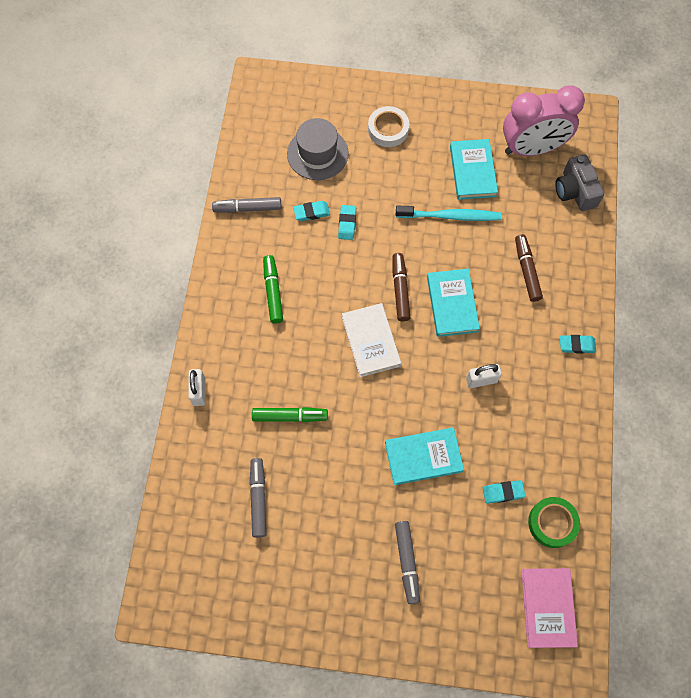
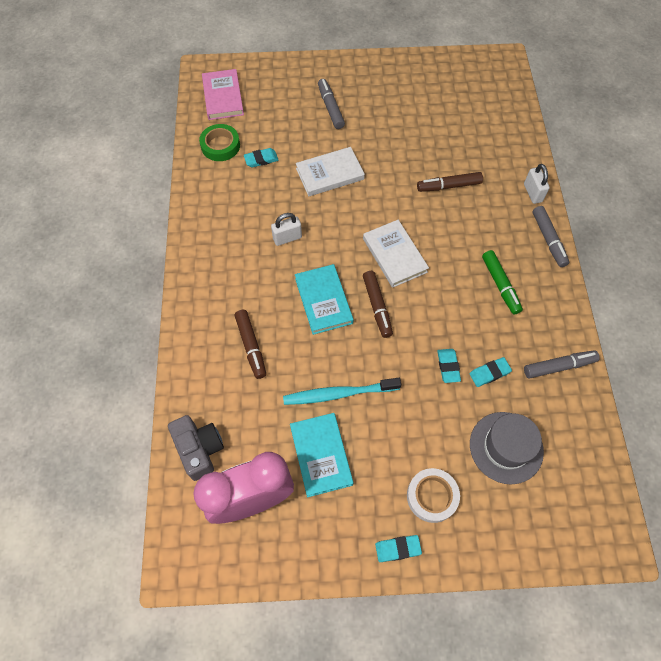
camera: 170 degrees right, 5 degrees down
grey marker [250,458,267,538] -> grey marker moved to [532,206,569,267]
green marker [252,407,328,422] -> brown marker [417,172,483,192]
turquoise book [385,428,464,485] -> white book [296,147,365,196]
turquoise eraser [560,335,596,354] -> turquoise eraser moved to [375,535,422,562]

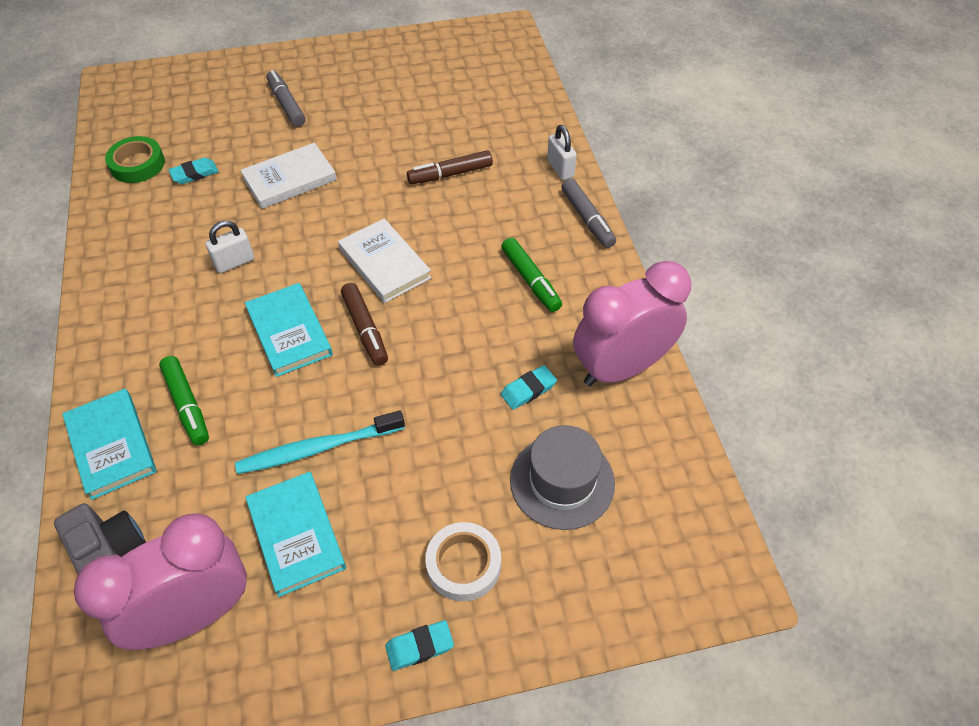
camera: 10 degrees left, 10 degrees down
pink book [202,69,244,120] -> none
brown marker [235,310,266,379] -> green marker [159,356,209,445]
turquoise eraser [437,349,461,383] -> none
grey marker [524,350,600,379] -> pink clock [573,261,691,386]
none -> turquoise book [62,389,157,500]

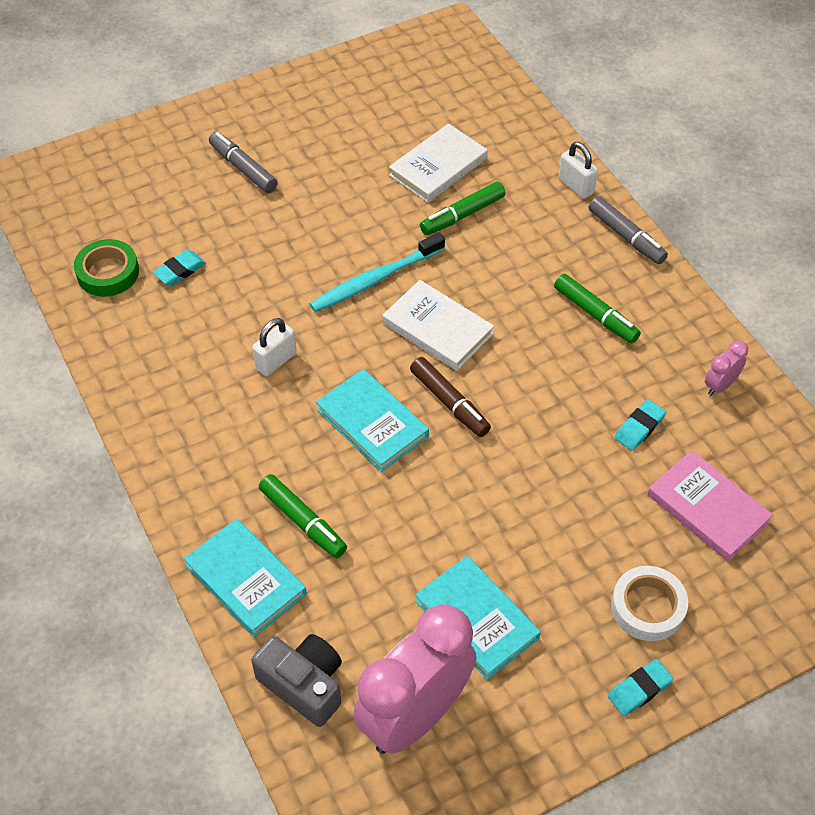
camera: 15 degrees left, 0 degrees up
turquoise toothbrush [235,411,405,474] -> turquoise toothbrush moved to [309,233,445,312]
white book [240,143,337,209] -> white book moved to [389,123,488,203]
brown marker [407,150,493,184] -> green marker [420,182,506,235]
grey hat [510,425,615,530] -> pink book [647,450,773,561]
pink clock [573,261,691,386] -> pink clock [705,341,748,396], size x0.41

